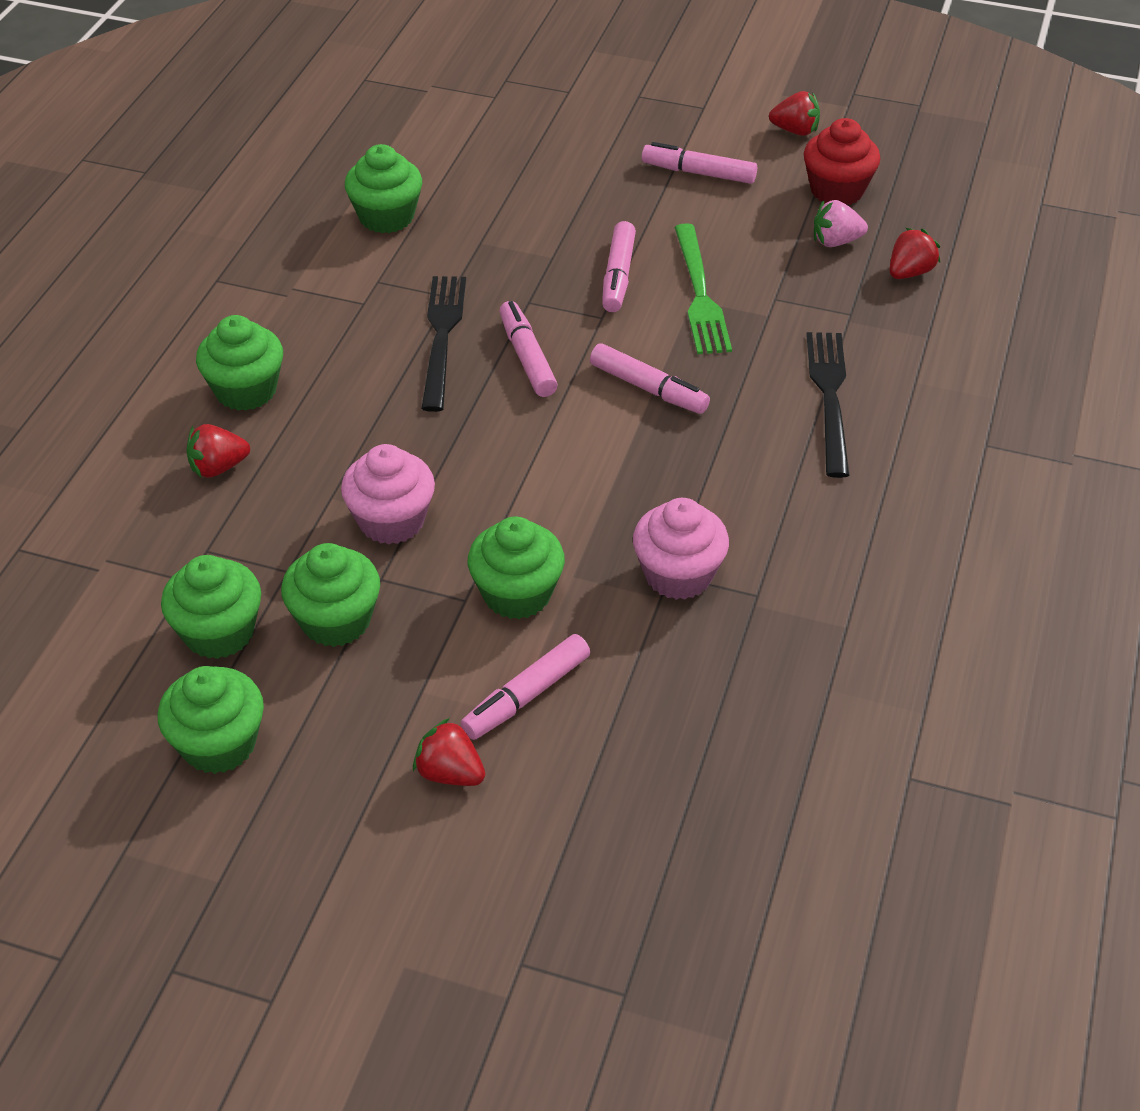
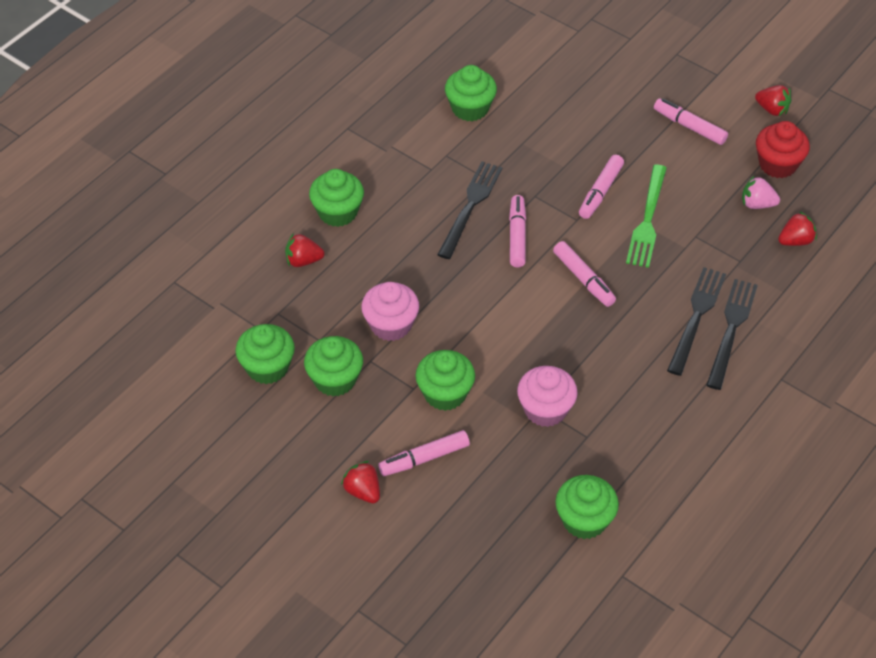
camera: 20 degrees right, 5 degrees up
green cupcake [157,666,264,774] -> green cupcake moved to [555,475,619,539]
none -> black fork [706,279,758,390]

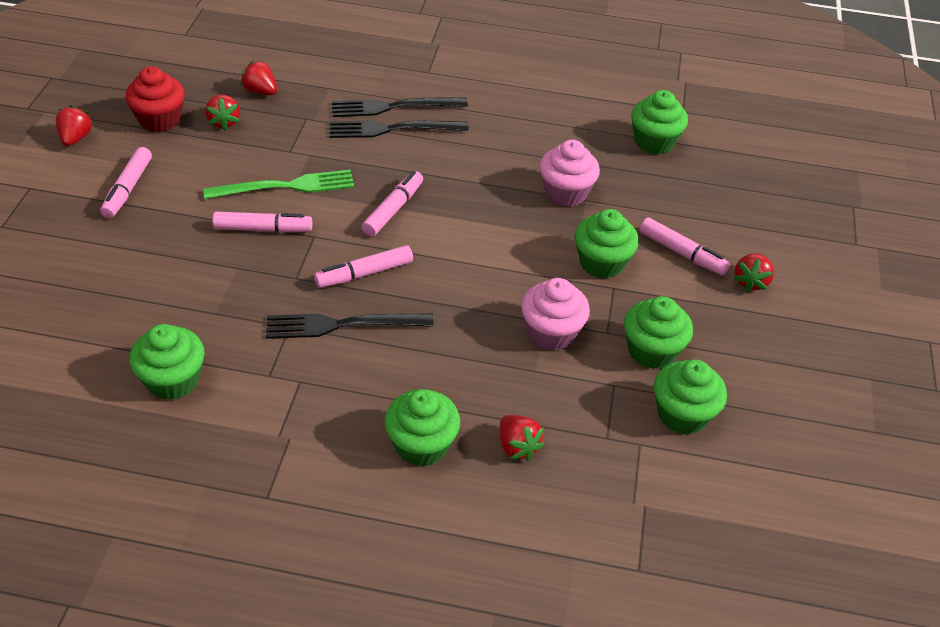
camera: 120 degrees left, 5 degrees down
pink strawberry [742,175,780,209] -> red strawberry [205,95,240,131]

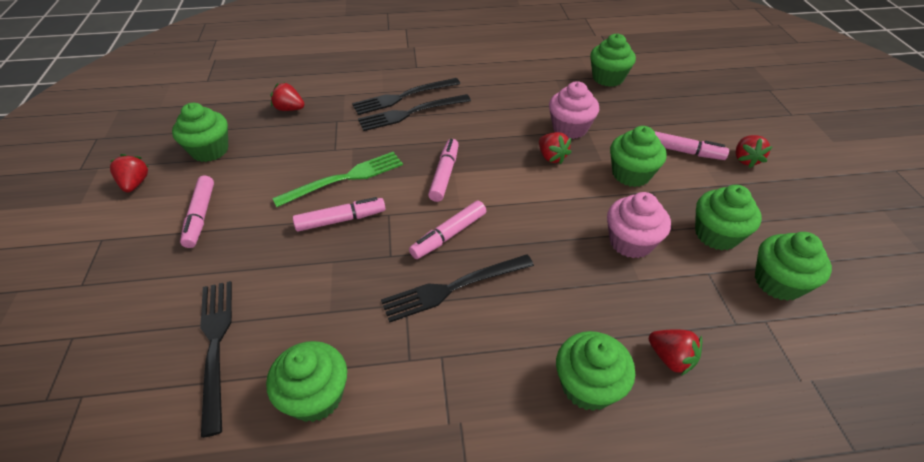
camera: 15 degrees left, 0 degrees up
red cupcake [125,67,185,132] -> green cupcake [172,103,228,162]
red strawberry [205,95,240,131] -> red strawberry moved to [539,132,571,164]
none -> black fork [200,281,232,438]

